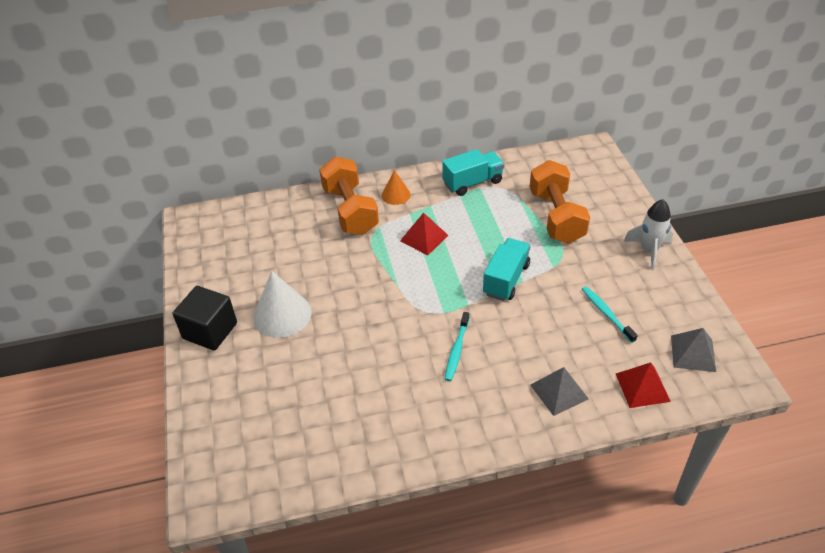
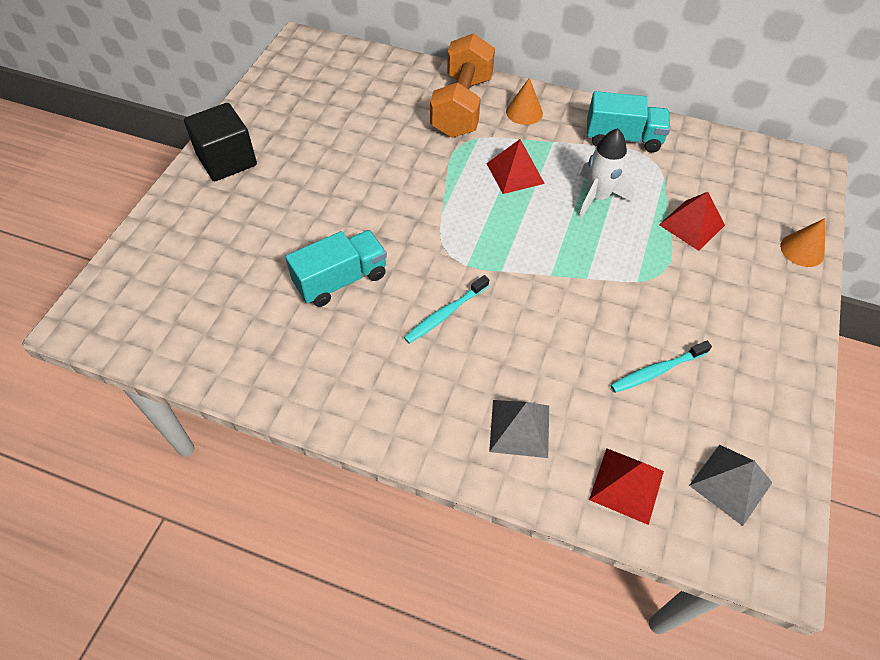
camera: 30 degrees right, 10 degrees up
white cone [253,271,312,338] -> none
turquoise truck [483,238,531,301] -> turquoise truck moved to [285,230,387,307]
orange dumbbell [529,160,590,244] -> red pyramid [659,192,725,251]
turquoise toothbrush [582,286,638,343] -> turquoise toothbrush turned 120 degrees counterclockwise [610,341,712,393]
white rocket [623,199,673,271] -> white rocket moved to [579,128,634,218]
none -> orange cone [780,218,825,267]

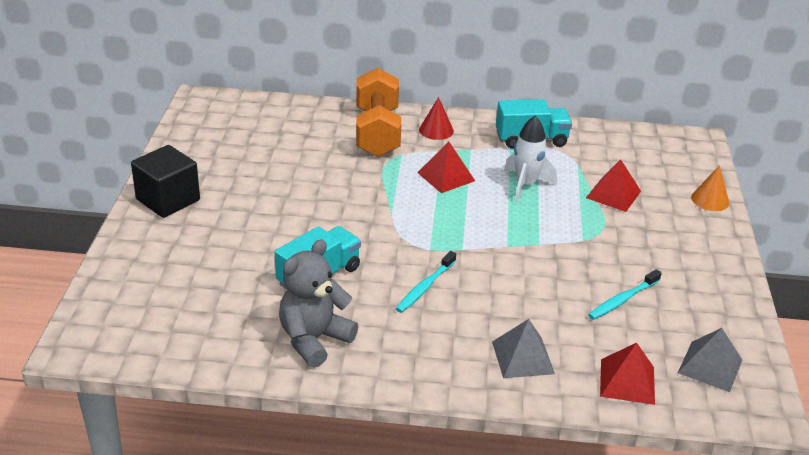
camera: 15 degrees left, 20 degrees down
orange cone [506,78,543,125] -> red cone [419,97,454,140]
none -> grey teddy bear [279,239,358,367]

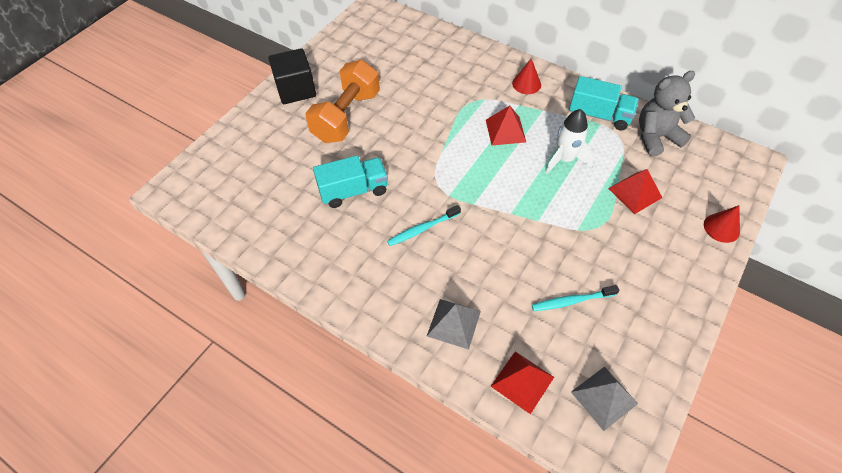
camera: 30 degrees right, 20 degrees up
grey teddy bear [279,239,358,367] -> grey teddy bear moved to [639,71,695,156]
orange dumbbell [356,68,401,157] -> orange dumbbell moved to [305,60,380,143]
orange cone [691,165,730,211] -> red cone [704,205,740,243]

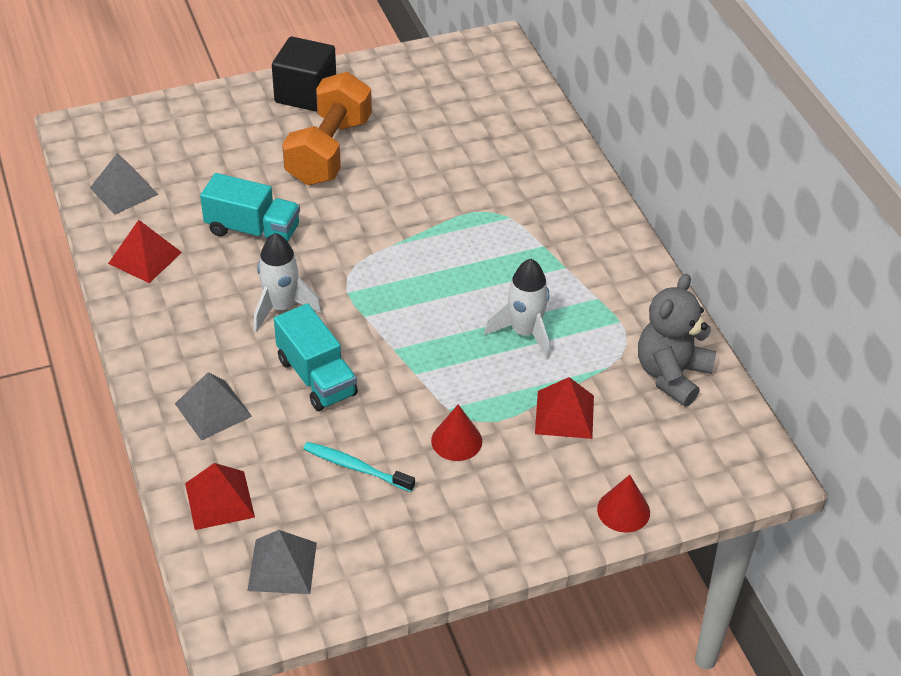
camera: 35 degrees right, 10 degrees down
orange dumbbell [305,60,380,143] -> orange dumbbell turned 45 degrees counterclockwise [282,72,372,185]
turquoise toothbrush [387,205,461,246] -> white rocket [254,233,322,332]
red pyramid [486,106,526,145] -> red pyramid moved to [108,220,182,283]
red cone [512,58,541,94] -> red cone moved to [431,404,482,461]
turquoise truck [569,76,639,131] -> turquoise truck moved to [274,303,358,411]
grey teddy bear [639,71,695,156] -> grey teddy bear turned 75 degrees counterclockwise [638,274,716,406]
none -> grey pyramid [90,153,159,215]

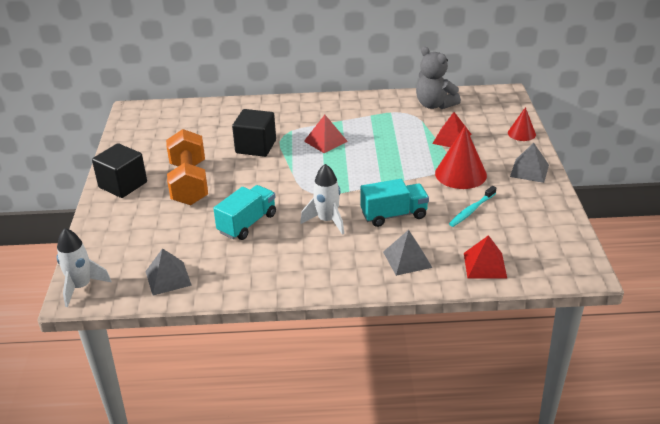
camera: 70 degrees left, 10 degrees down
red pyramid [108,220,182,283] -> red pyramid moved to [304,115,348,153]
grey pyramid [247,530,317,594] -> grey pyramid moved to [510,143,549,183]
orange dumbbell [282,72,372,185] -> orange dumbbell turned 45 degrees clockwise [166,129,208,205]
red cone [431,404,482,461] -> red cone [435,126,487,189], size x1.73
white rocket [484,259,550,359] -> white rocket moved to [57,228,112,307]
none -> black cube [232,109,276,157]

